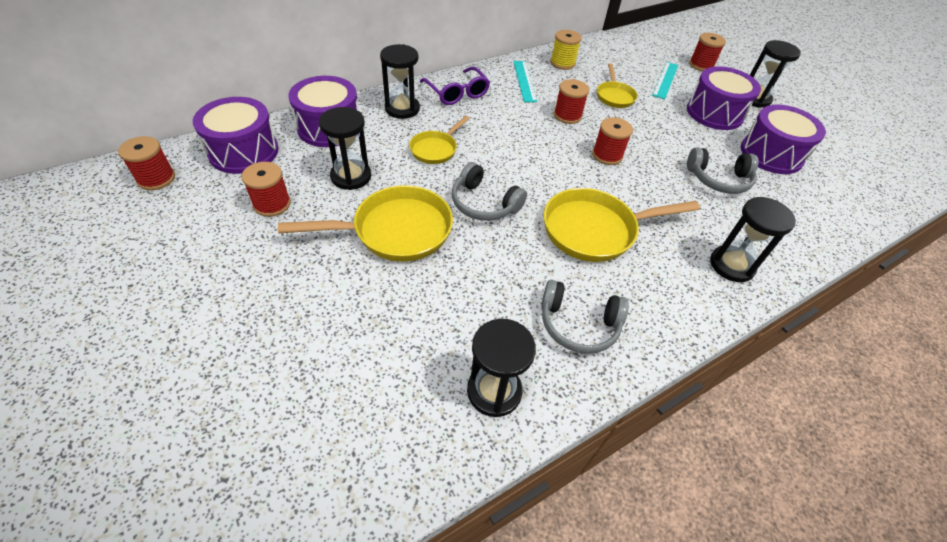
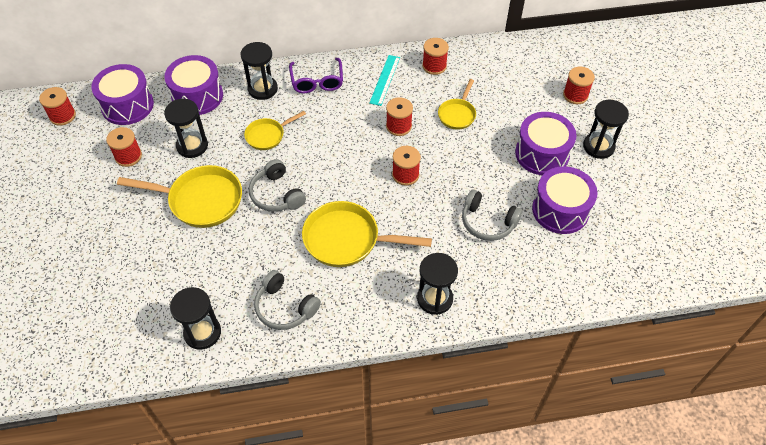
camera: 25 degrees right, 5 degrees up
yellow spool [550,30,582,70] -> red spool [422,38,449,75]
turquoise ruler [652,62,678,99] -> none

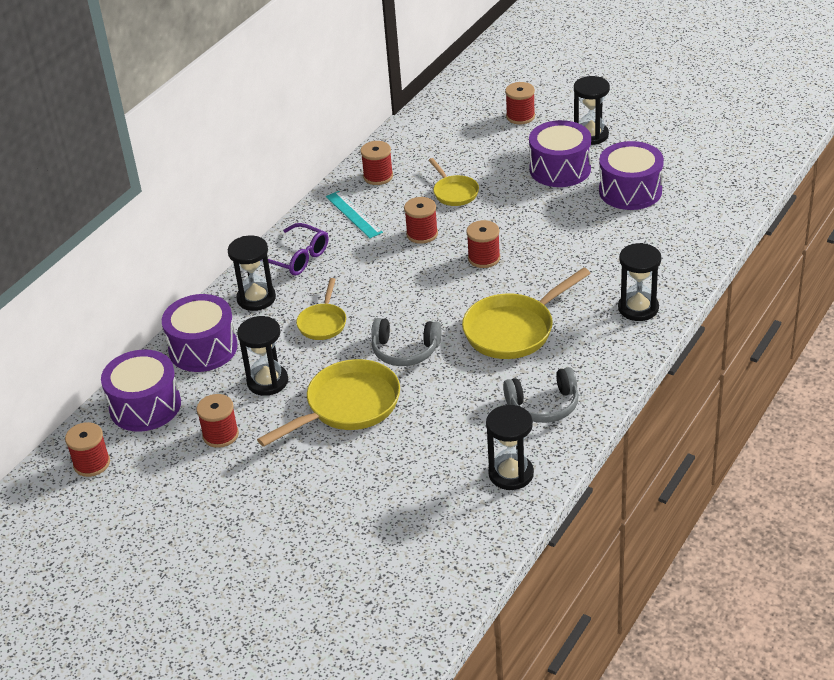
camera: 45 degrees left, 15 degrees down
grey headphones [462,190,522,241] -> none

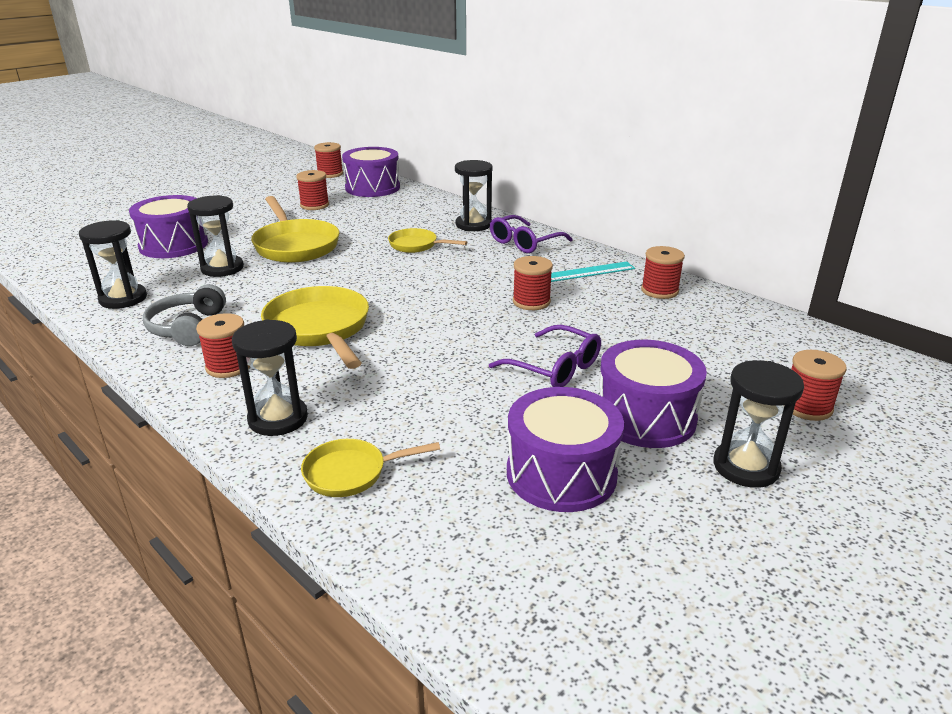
camera: 100 degrees right, 10 degrees down
purple drum [162,294,238,372] -> purple drum moved to [129,195,208,258]
black hourglass [237,316,288,396] -> black hourglass moved to [187,195,244,277]
grey headphones [371,318,441,366] -> none
yellow pan [429,158,479,206] -> yellow pan moved to [301,439,440,497]
red spool [466,220,500,268] -> red spool moved to [196,313,250,378]
none -> purple glasses [489,325,601,387]

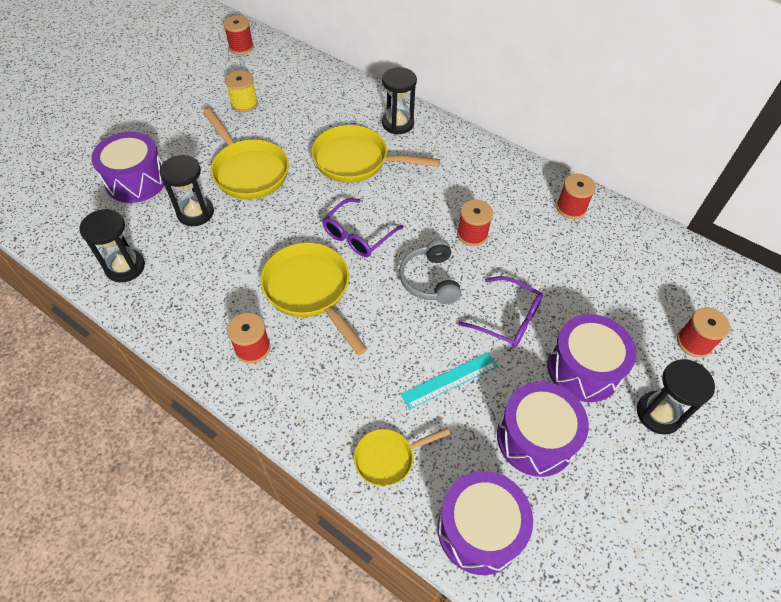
camera: 10 degrees left, 25 degrees up
grey headphones [143,284,226,346] -> grey headphones moved to [399,239,461,304]
black hourglass [232,320,308,436] -> none
red spool [296,170,329,210] -> yellow spool [225,70,258,112]
purple drum [342,147,400,197] -> purple drum moved to [438,471,533,575]
yellow pan [388,228,467,253] -> yellow pan [311,125,440,183], size x1.76
purple glasses [490,215,573,253] -> purple glasses moved to [322,198,404,257]
turquoise ruler [551,261,635,282] -> turquoise ruler moved to [401,353,498,409]

